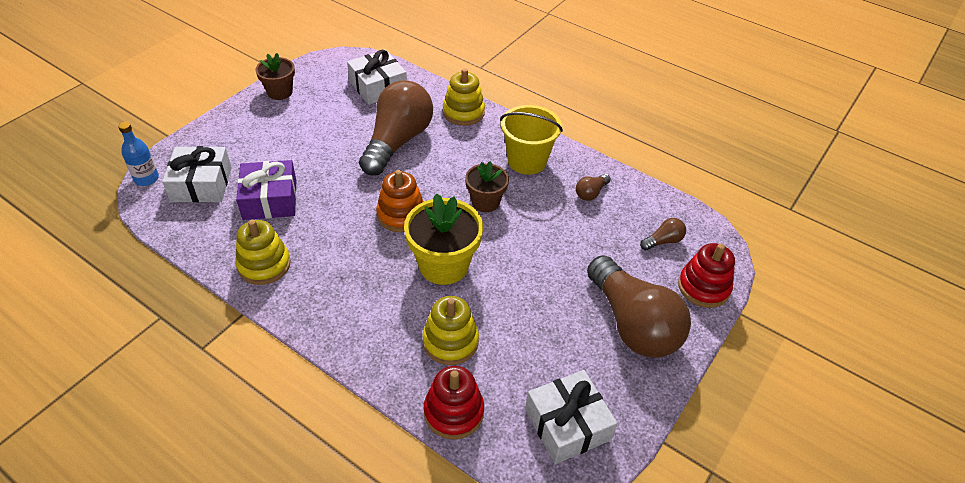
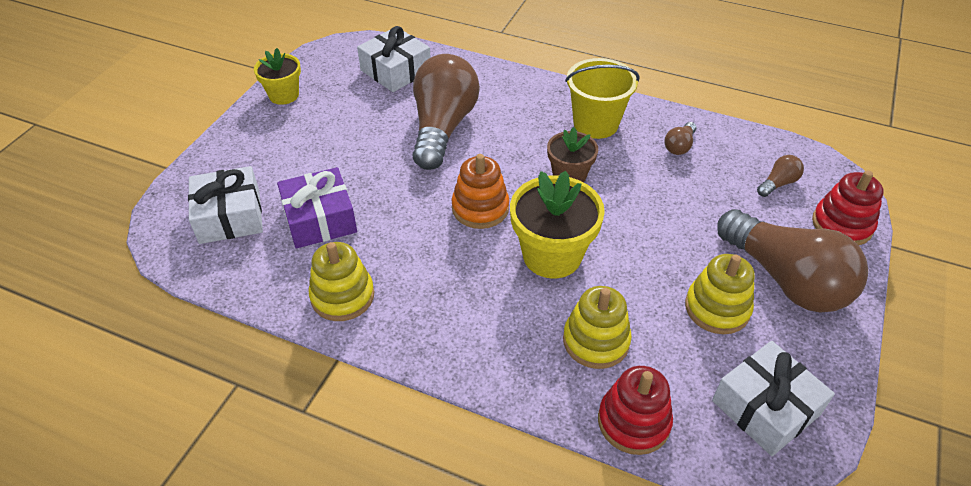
camera: 10 degrees left, 0 degrees up
blue bottle [118,122,159,186] -> none
brown flower pot [255,53,295,100] -> yellow flower pot [254,48,301,105]
yellow stacking toy [443,68,485,126] -> yellow stacking toy moved to [685,254,755,334]

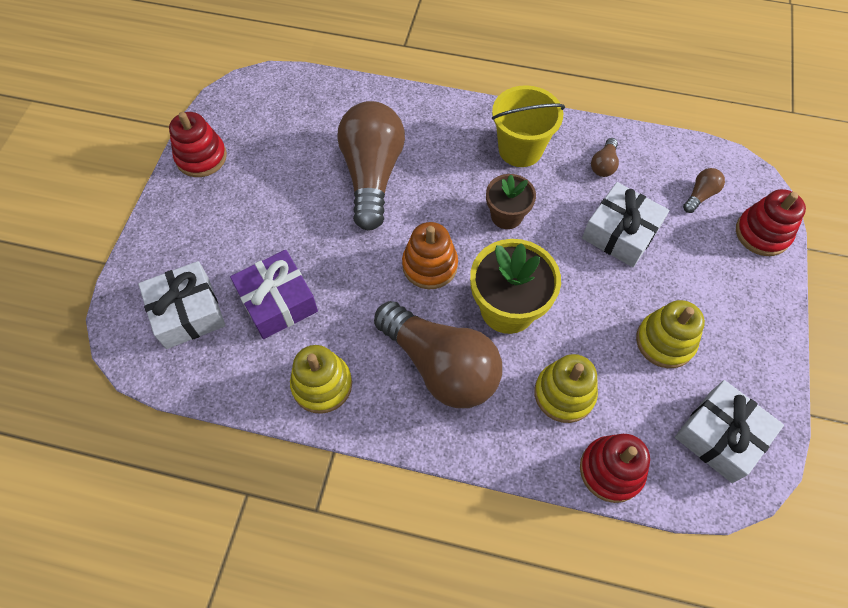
camera: 10 degrees left, 15 degrees up
yellow flower pot [254,48,301,105] -> red stacking toy [169,112,227,177]
white gift [357,26,431,92] -> white gift moved to [582,182,669,267]
brown light bulb [717,209,868,312] -> brown light bulb moved to [374,301,502,408]

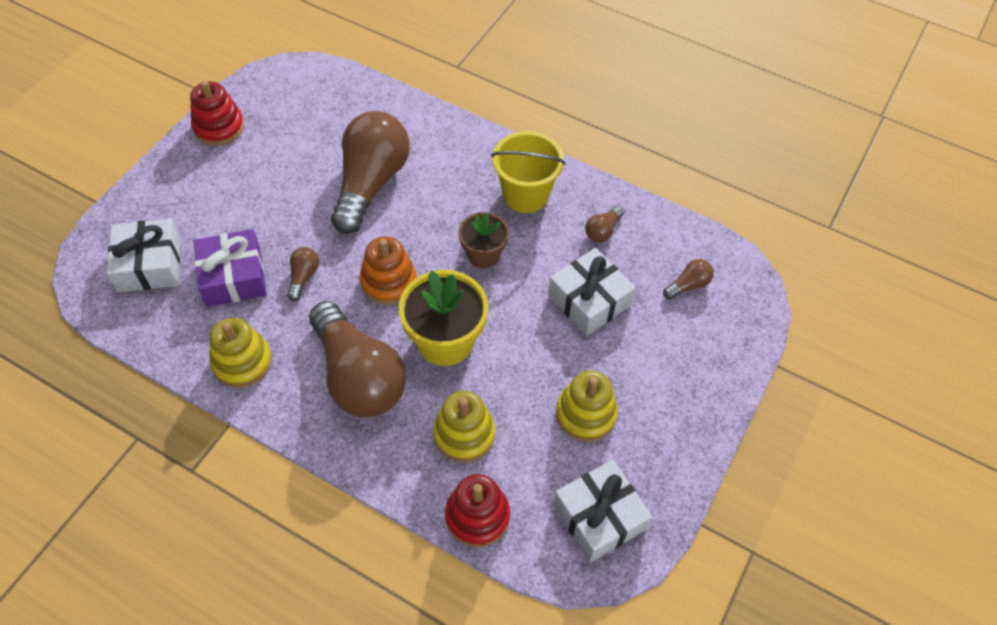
camera: 15 degrees right, 5 degrees down
red stacking toy [736,189,806,256] -> none
none -> brown light bulb [287,247,319,301]

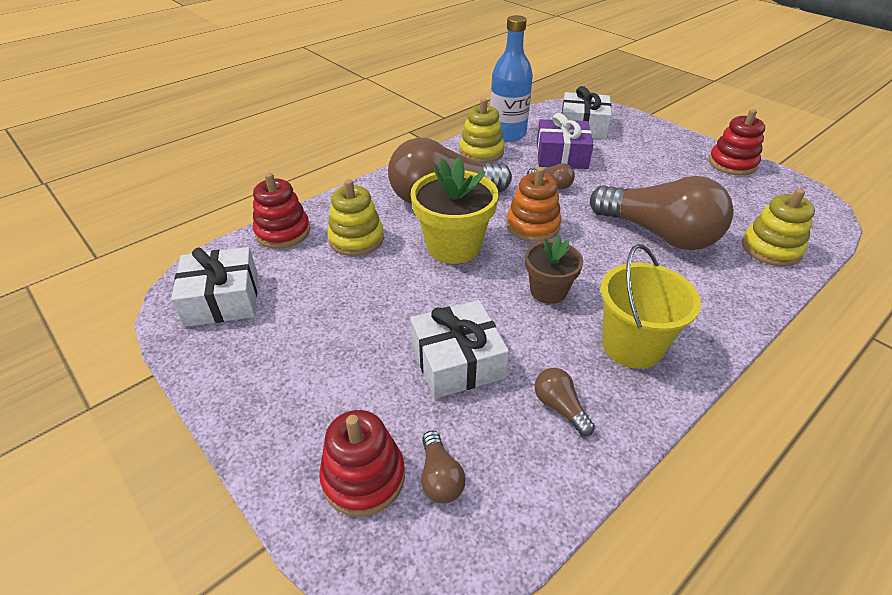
camera: 110 degrees right, 15 degrees down
yellow stacking toy [556,371,618,441] -> yellow stacking toy moved to [742,189,815,266]
none -> red stacking toy [319,410,405,517]
none -> blue bottle [490,15,533,142]

